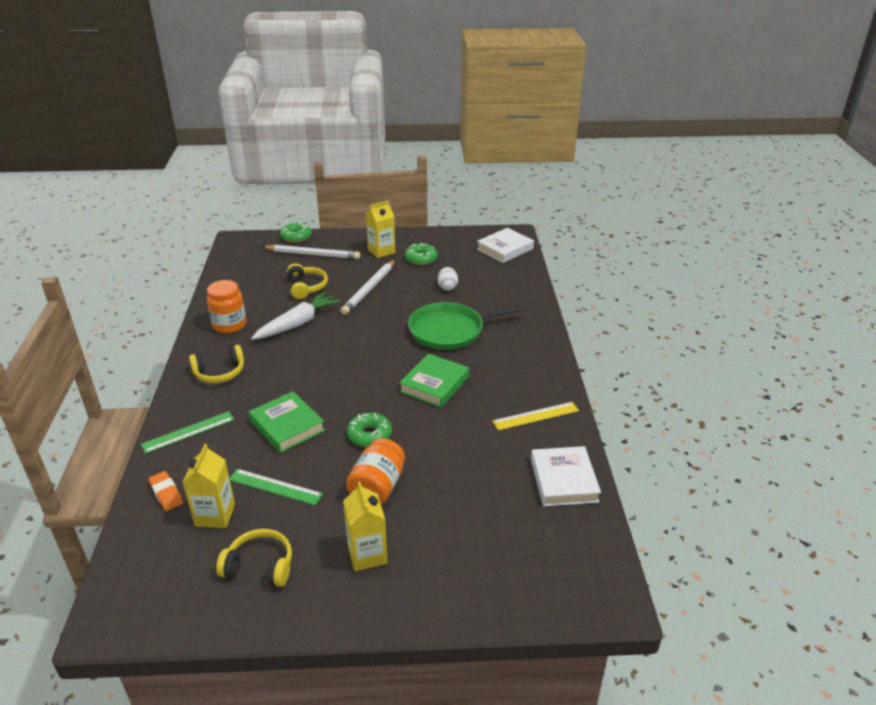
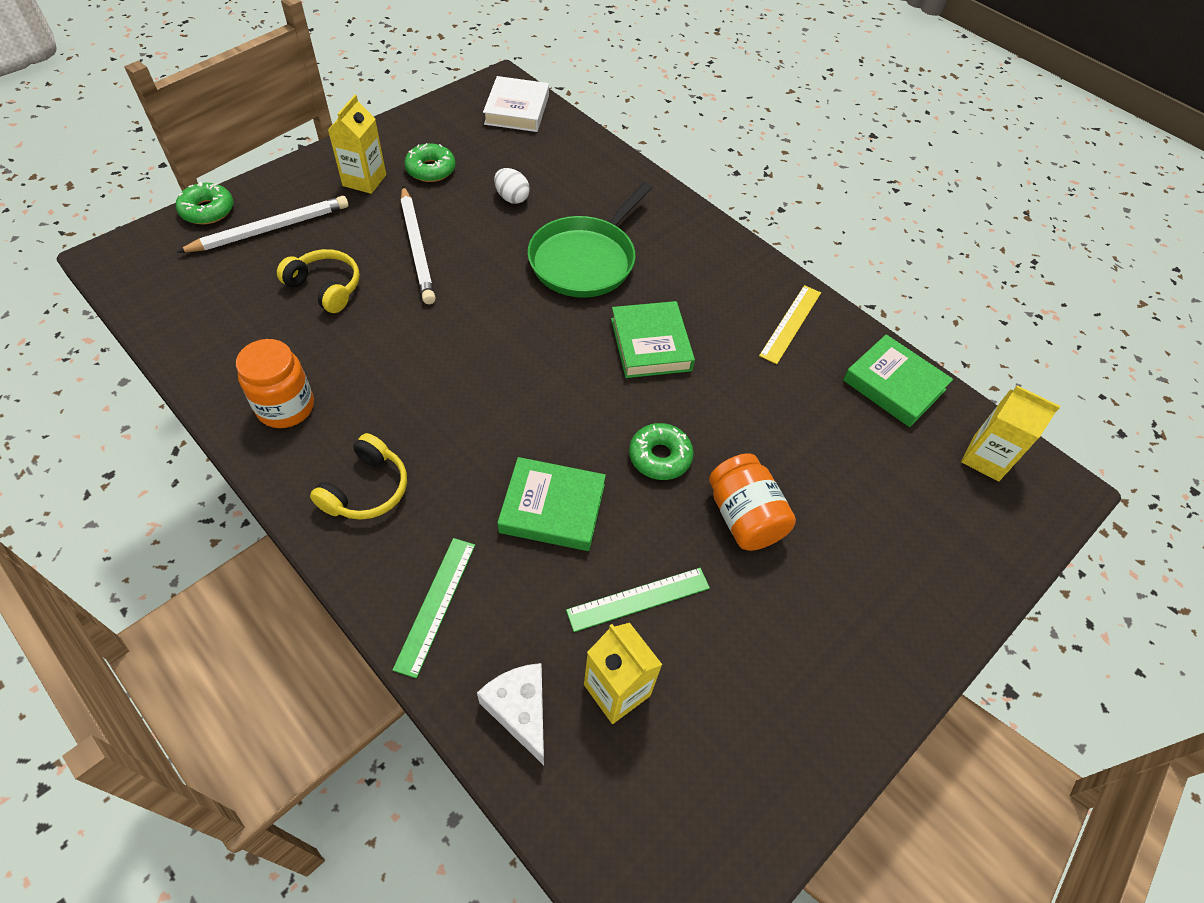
camera: 45 degrees left, 20 degrees up
orange eraser [148,471,183,511] -> white cheese [477,663,544,765]
yellow headphones [216,529,292,587] -> none
white carrot [251,292,341,340] -> none
yellow carton [343,481,388,571] -> yellow carton moved to [961,385,1060,482]
white book [531,446,601,506] -> green book [843,334,953,427]

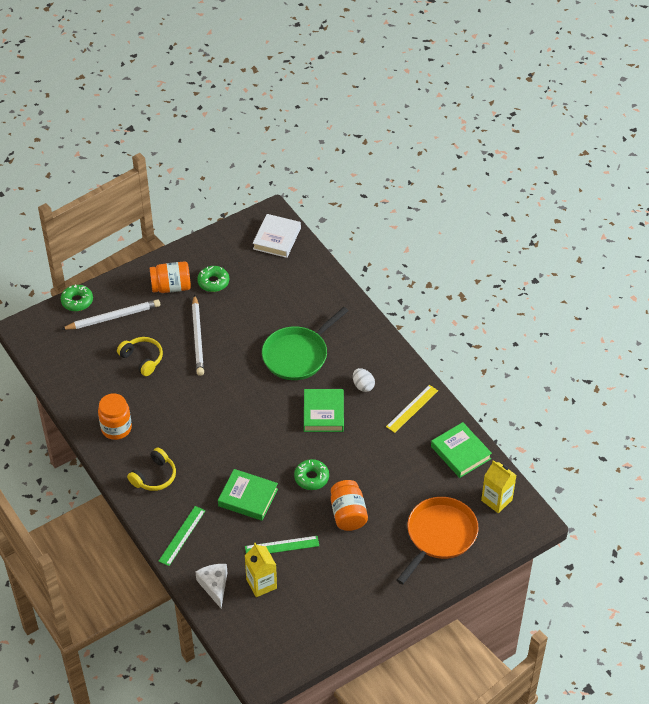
camera: 15 degrees right, 5 degrees down
yellow carton [328,95,386,194] -> orange jar [150,261,191,293]
white egg [494,168,530,204] -> white egg moved to [353,368,375,392]
none -> orange pan [397,497,479,585]

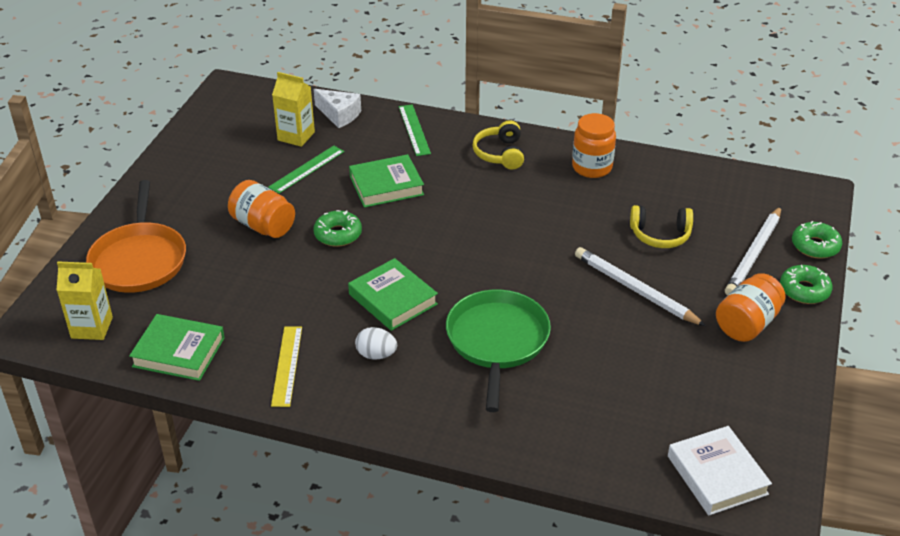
camera: 140 degrees right, 10 degrees down
green donut [197,266,229,292] -> green donut moved to [780,265,833,304]

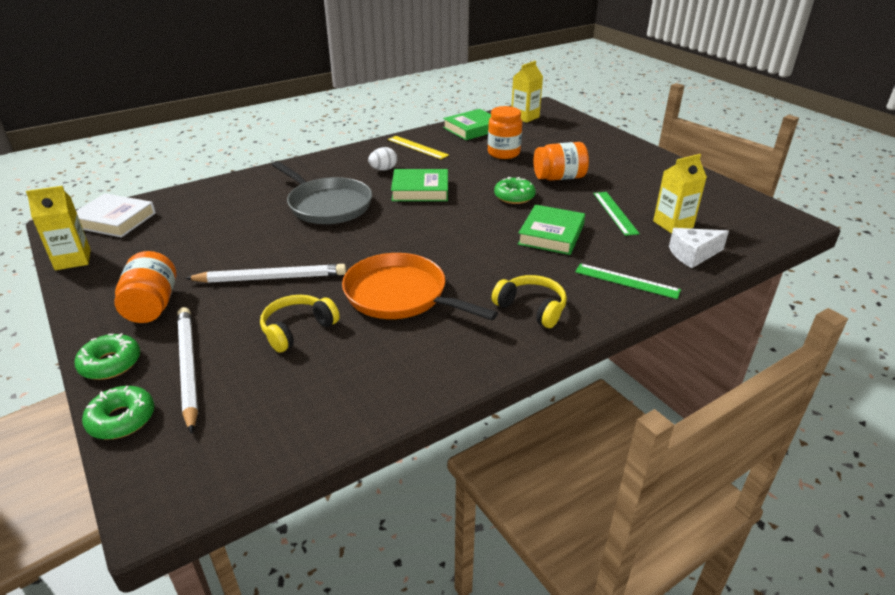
camera: 130 degrees right, 5 degrees down
orange pan [86,180,186,293] -> orange pan moved to [342,253,498,320]
green pan [446,290,551,412] -> grey pan [272,161,372,224]
orange jar [572,113,616,178] -> orange jar moved to [488,106,522,159]
none -> yellow carton [26,186,91,270]

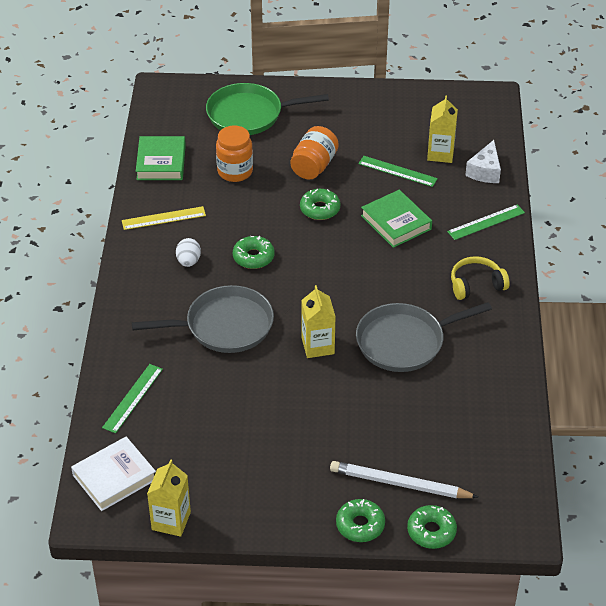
camera: 55 degrees left, 10 degrees up
orange jar [115,251,176,323] -> none
white pencil [185,264,346,283] -> none
yellow headphones [260,295,340,353] -> none
orange pan [342,253,498,320] -> grey pan [356,302,492,372]
green book [391,169,448,201] -> green donut [233,236,275,269]
yellow carton [511,61,543,123] -> yellow carton moved to [301,285,336,358]
none -> green ruler [102,364,163,433]
none -> green pan [206,83,329,135]

